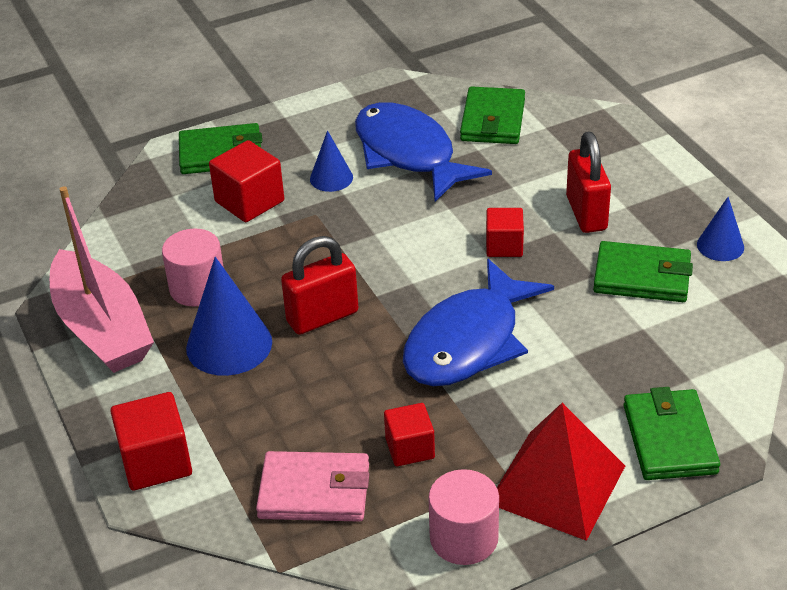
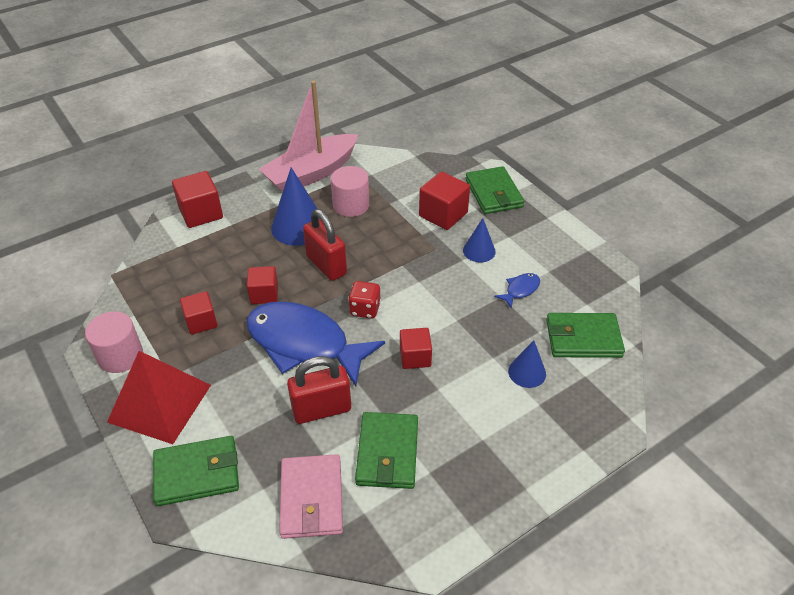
camera: 80 degrees right, 5 degrees up
pink wallet [256,451,369,522] -> pink wallet moved to [279,454,343,539]
blue fish [355,102,492,202] -> blue fish [494,273,540,309], size x0.40
red padlock [566,131,611,233] -> red padlock moved to [287,356,351,424]
blue cone [697,197,744,261] -> blue cone moved to [508,340,546,388]
none -> red cube [247,266,278,304]
none -> red dice [348,281,381,319]

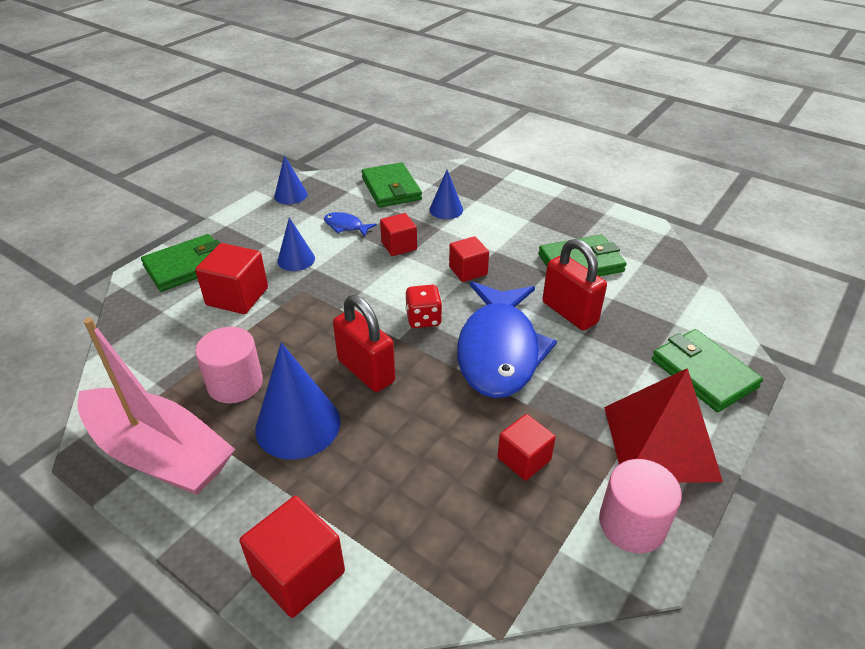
camera: 110 degrees left, 5 degrees down
red cube [247,266,278,304] -> red cube moved to [380,213,417,256]
pink wallet [279,454,343,539] -> none
red padlock [303,209,347,281] -> red padlock turned 75 degrees counterclockwise [333,295,395,392]
none -> blue cone [274,155,308,204]

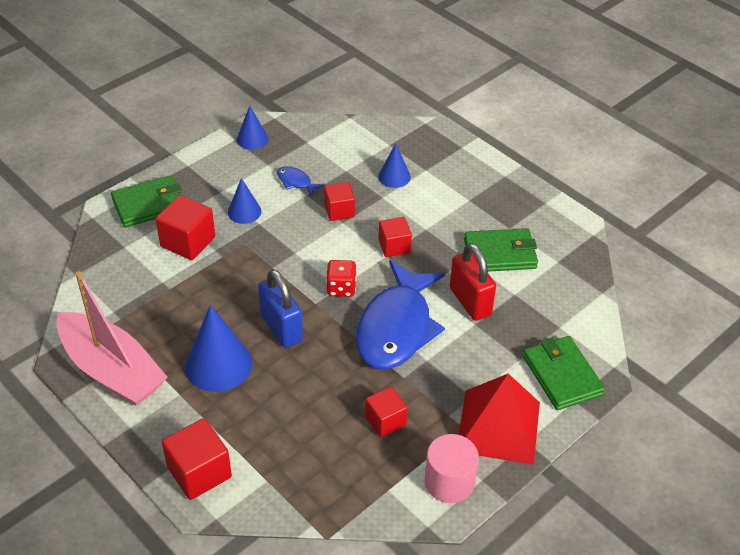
camera: 10 degrees right, 5 degrees up
pink cylinder [195,327,263,403] -> none
red padlock [333,295,395,392] -> blue padlock [258,269,303,348]
green wallet [362,162,422,208] -> none

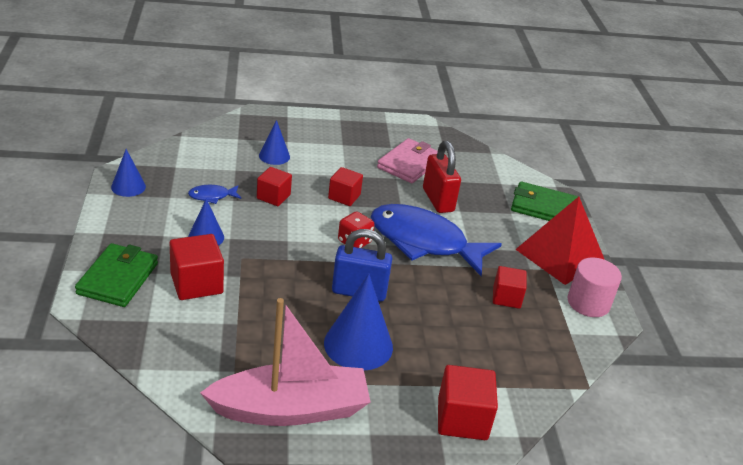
camera: 55 degrees left, 10 degrees down
blue fish [356,260,445,369] -> blue fish turned 150 degrees clockwise [371,204,502,276]
red padlock [450,243,496,321] -> red padlock turned 60 degrees clockwise [423,141,461,213]
green wallet [464,228,538,272] -> pink wallet [377,138,438,183]

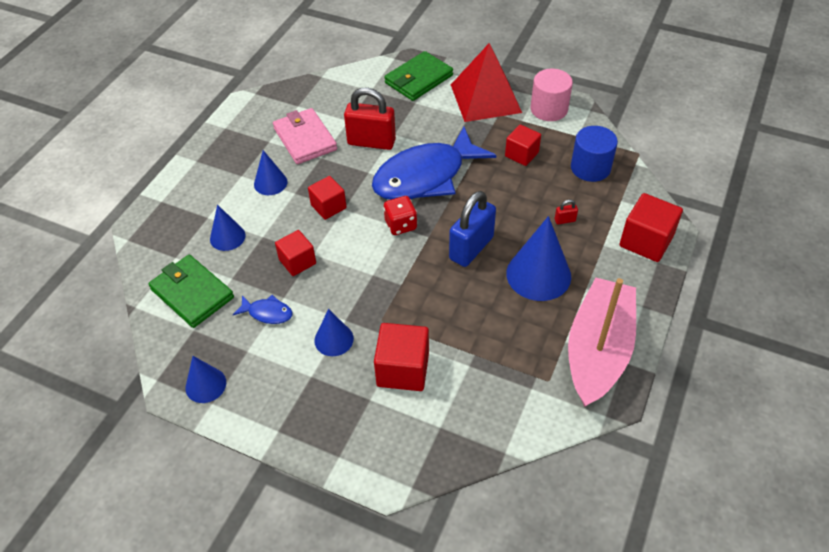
camera: 55 degrees left, 15 degrees up
green wallet [75,243,158,307] -> green wallet moved to [148,255,234,328]
blue fish [188,185,241,204] -> blue fish turned 90 degrees counterclockwise [233,295,293,324]
none -> blue cone [254,150,287,195]
none -> red padlock [555,200,578,224]
none -> blue cylinder [571,126,618,182]

